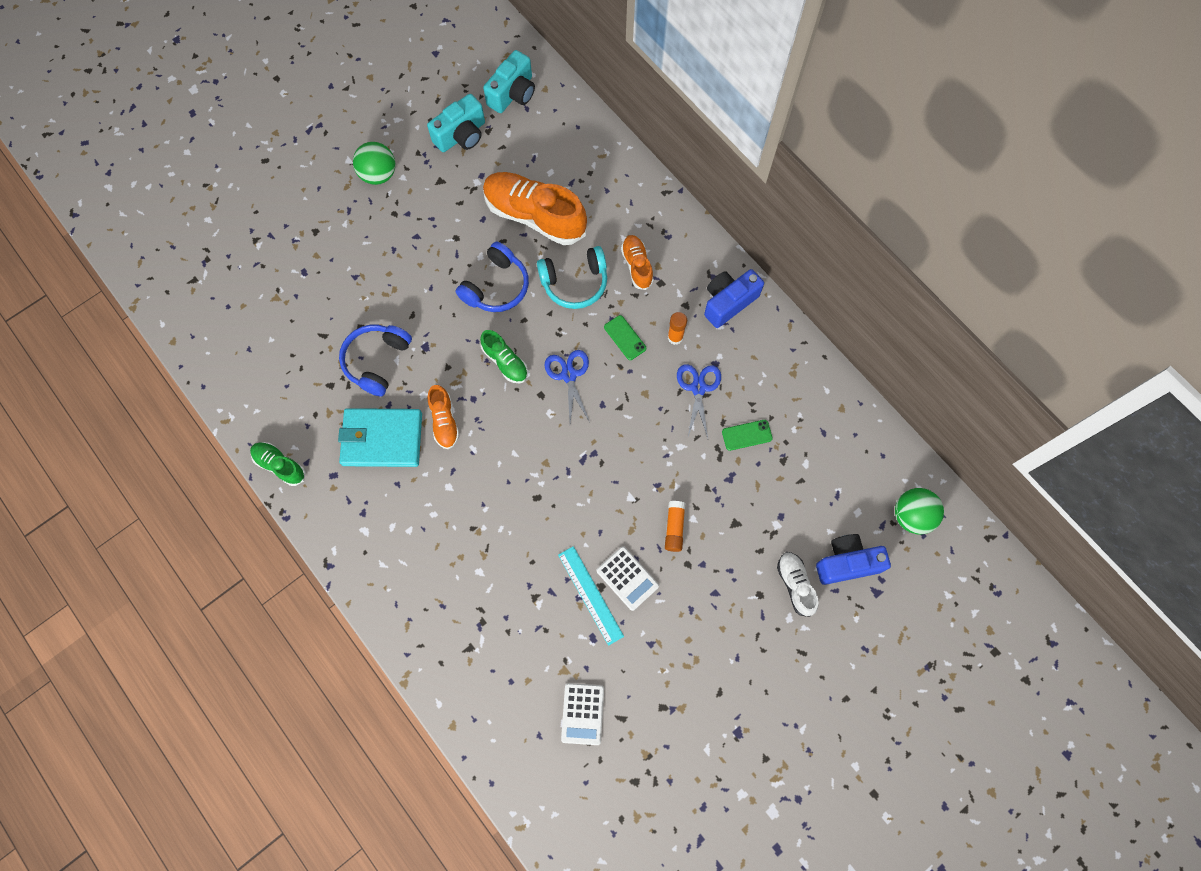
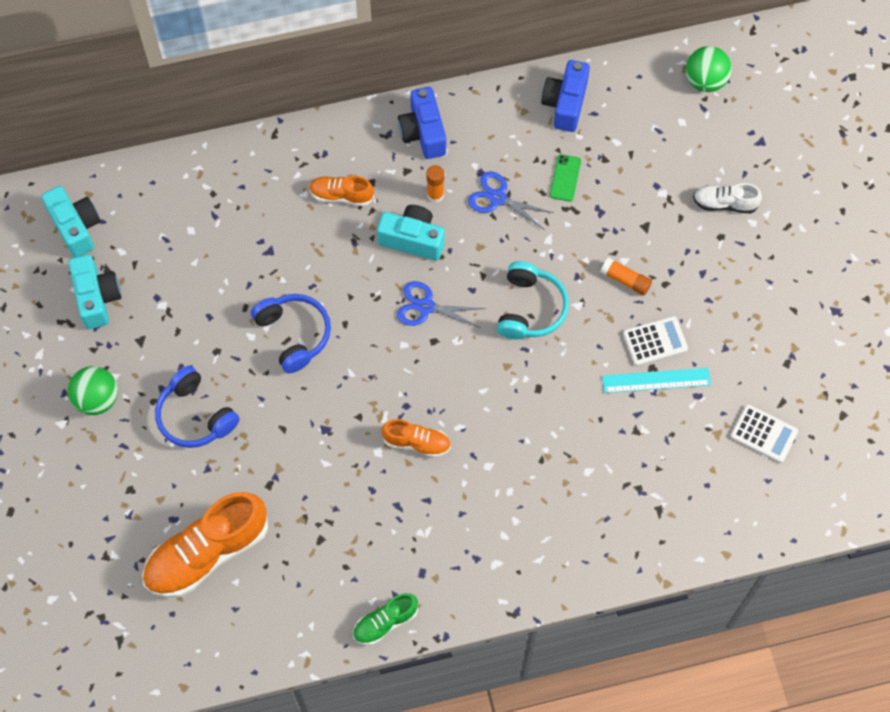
camera: 65 degrees left, 5 degrees down
turquoise wallet [338,408,422,467] -> none
blue headphones [339,325,412,397] -> blue headphones moved to [155,366,240,448]
green shoe [480,330,528,384] -> none
orange shoe [483,172,587,245] -> orange shoe moved to [142,492,268,598]
turquoise headphones [537,246,607,309] -> turquoise headphones moved to [497,261,569,339]
green phone [604,315,646,360] -> turquoise camera [377,205,445,261]
blue camera [816,534,891,585] -> blue camera moved to [541,60,590,132]

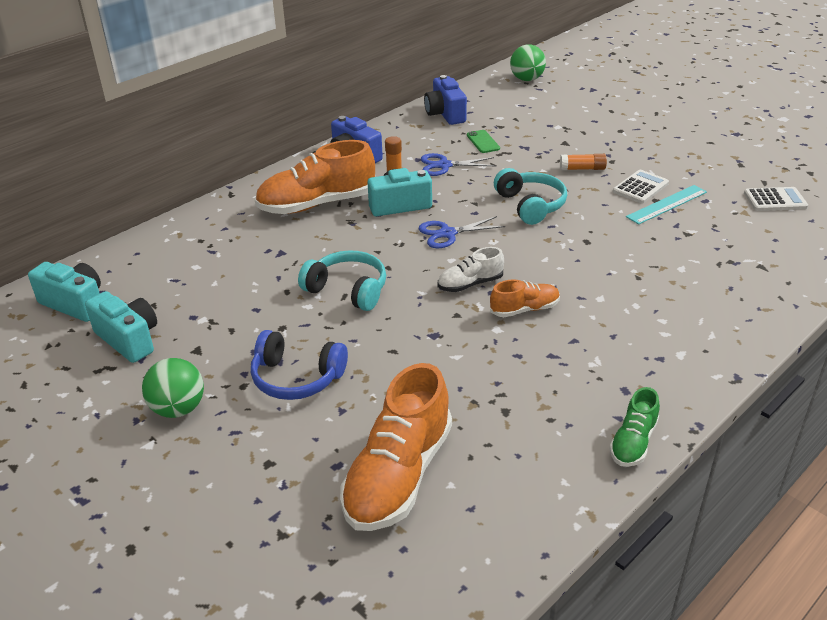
camera: 30 degrees left, 30 degrees down
blue headphones [251,294,331,373] -> turquoise headphones [298,250,386,311]
orange shoe [309,176,374,206] -> orange shoe [255,140,375,214], size x1.96
white shoe [693,183,762,213] -> white shoe moved to [438,247,504,292]

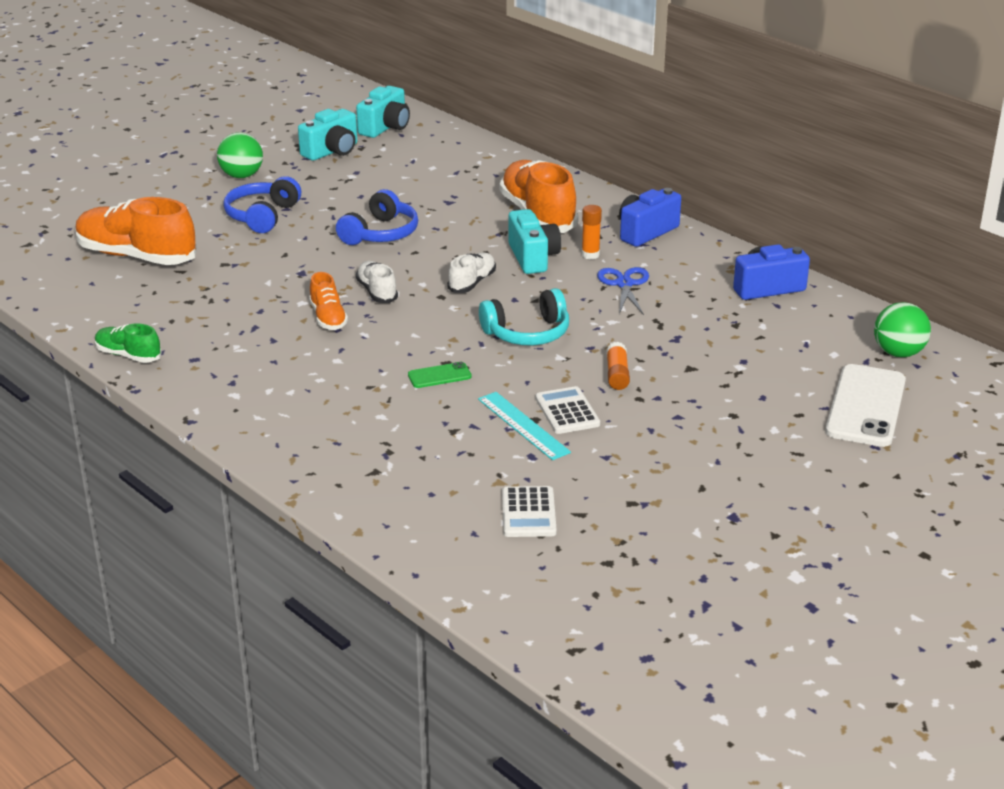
camera: 90 degrees right, 5 degrees down
turquoise headphones [298,250,386,311] -> blue headphones [336,189,418,245]
blue scissors [418,216,505,248] -> white shoe [447,252,496,293]
green phone [467,130,500,153] -> green phone moved to [408,362,472,388]
white calculator [613,170,669,204] -> white calculator turned 150 degrees counterclockwise [535,386,600,434]
none -> white phone [825,364,906,447]

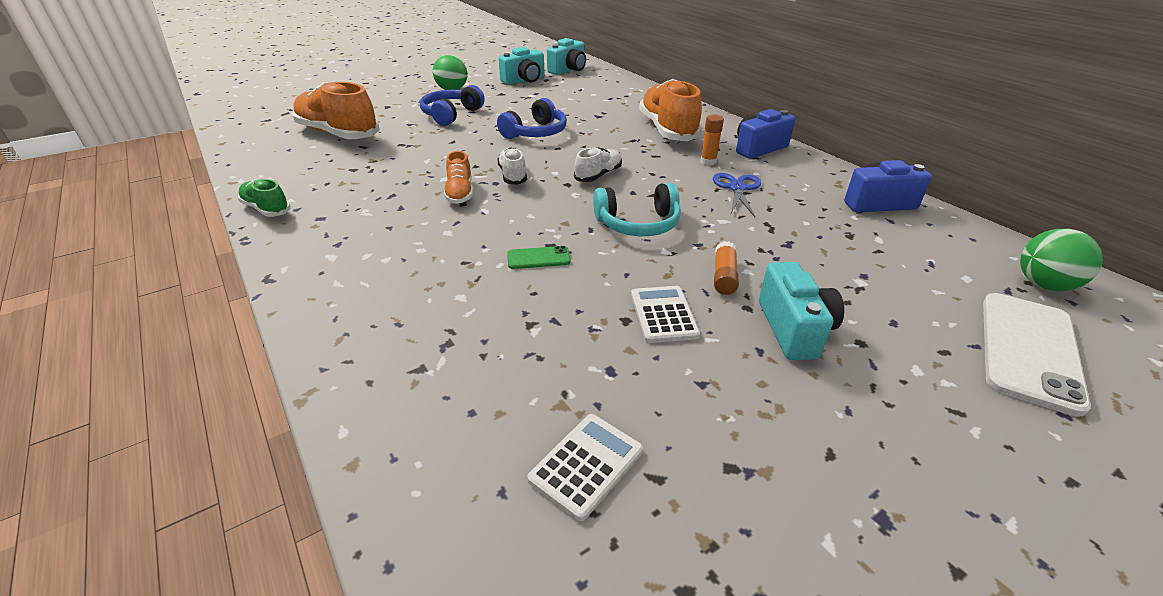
camera: 10 degrees right, 5 degrees up
turquoise ruler [478,392,571,460] -> none
white calculator [502,486,557,537] -> white calculator turned 150 degrees counterclockwise [527,414,643,521]
turquoise camera [509,209,561,274] -> turquoise camera moved to [759,262,844,360]

